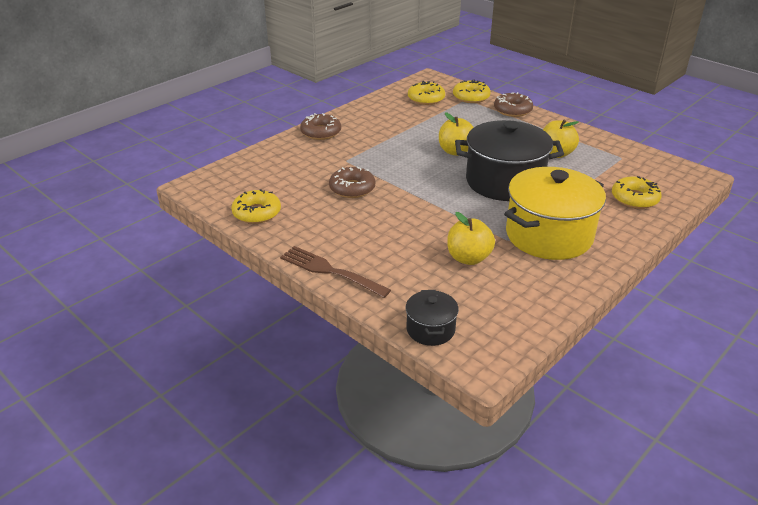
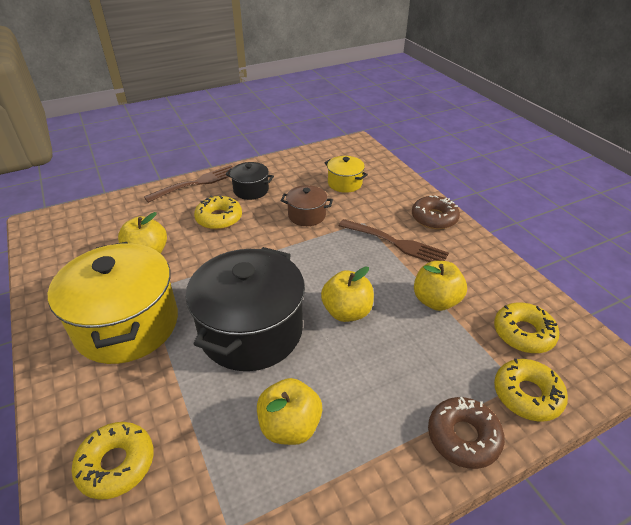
camera: 110 degrees right, 5 degrees up
yellow donut [231,189,281,224] -> yellow donut moved to [194,196,242,230]
brown donut [329,166,375,198] -> brown pot [281,185,333,226]
black pot [406,290,459,346] -> black pot moved to [225,162,274,200]
none -> yellow pot [325,156,368,193]
none -> brown fork [339,219,449,262]
none -> yellow apple [414,261,467,311]

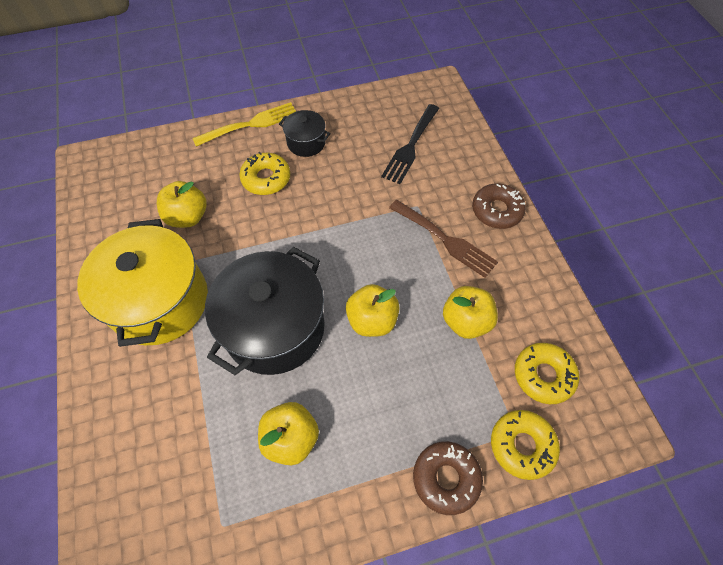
camera: 10 degrees right, 20 degrees up
yellow donut [72,422,154,500] -> none
brown fork [144,165,233,203] -> yellow fork [192,102,296,147]
brown pot [281,185,333,226] -> none
yellow pot [325,156,368,193] -> black fork [381,104,439,184]

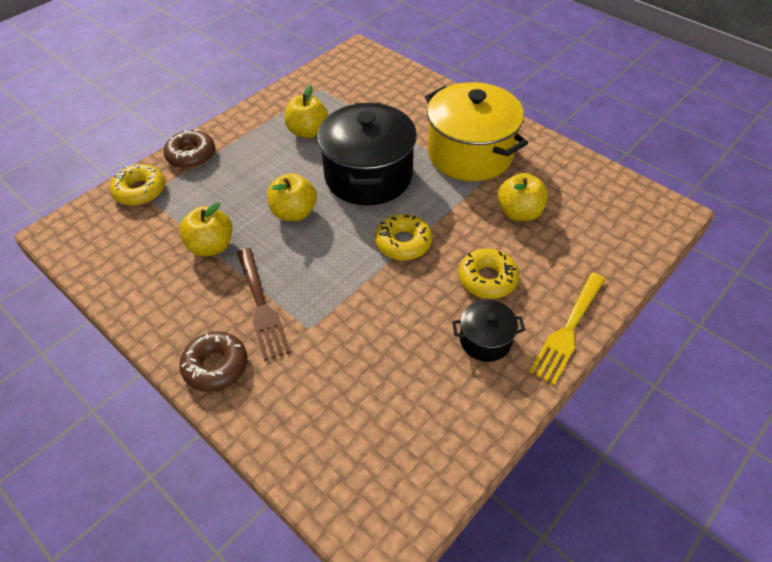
camera: 150 degrees right, 10 degrees down
black fork [381,104,439,184] -> none
brown fork [389,200,498,278] -> brown fork turned 120 degrees counterclockwise [237,248,291,361]
yellow donut [515,343,579,404] -> yellow donut moved to [375,214,432,261]

